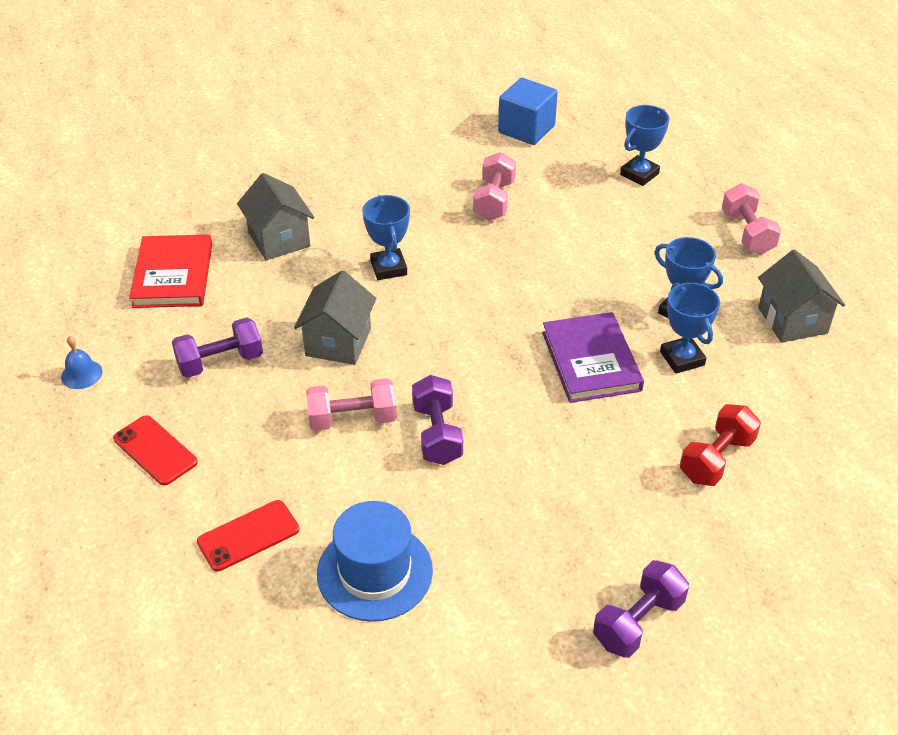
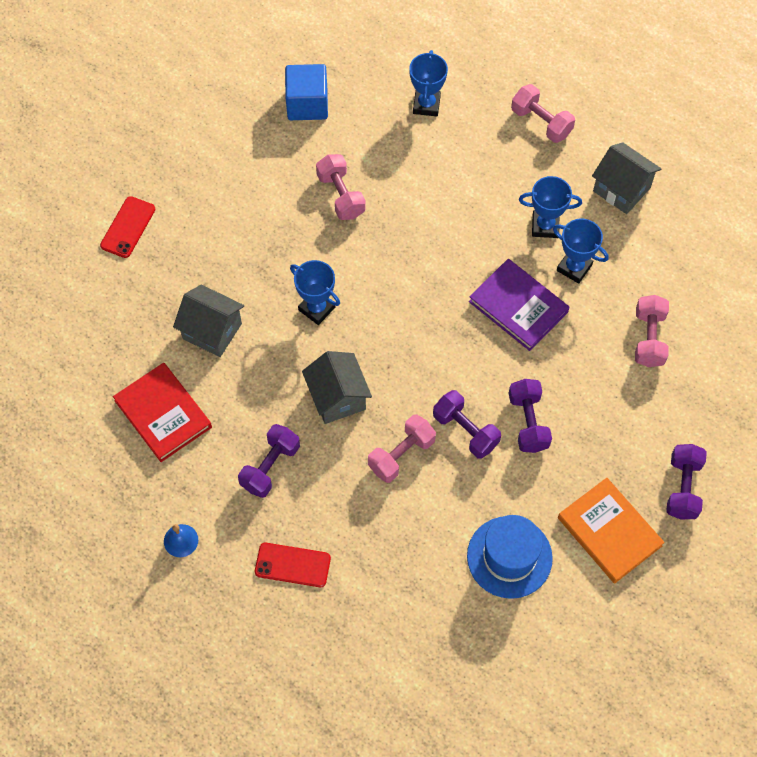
camera: 35 degrees left, 20 degrees up
red phone [197,500,300,572] -> red phone moved to [100,196,155,258]
red dumbbell [680,404,761,486] -> pink dumbbell [635,295,669,367]
none -> purple dumbbell [509,379,552,453]
none -> orange book [558,478,664,584]

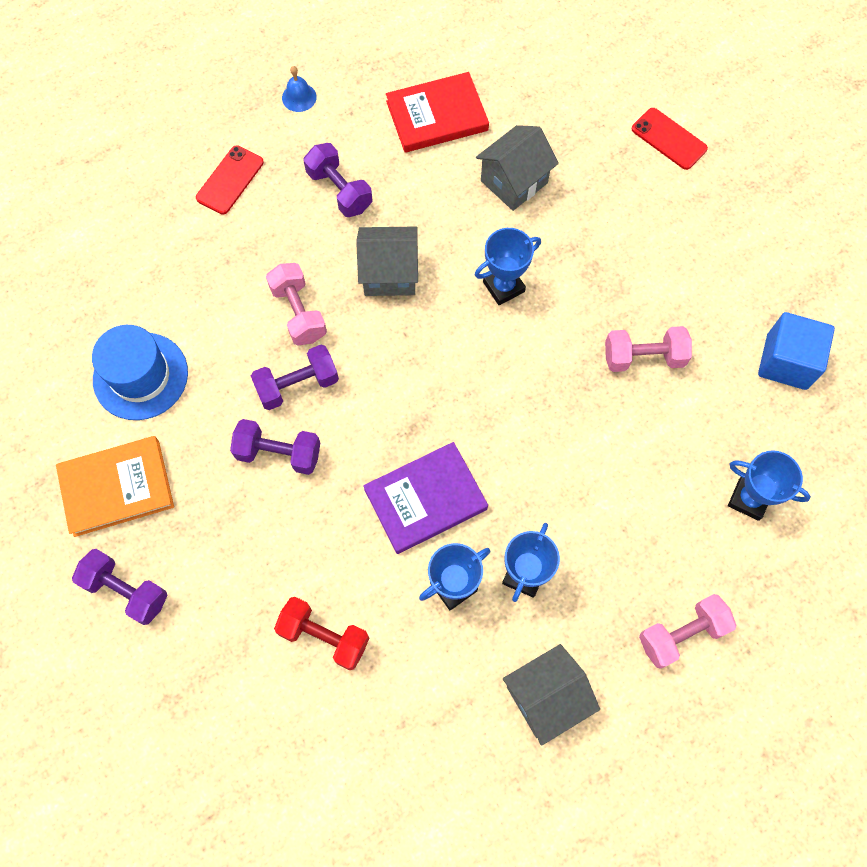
camera: 110 degrees right, 5 degrees up
pink dumbbell [635,295,669,367] -> red dumbbell [274,597,369,670]

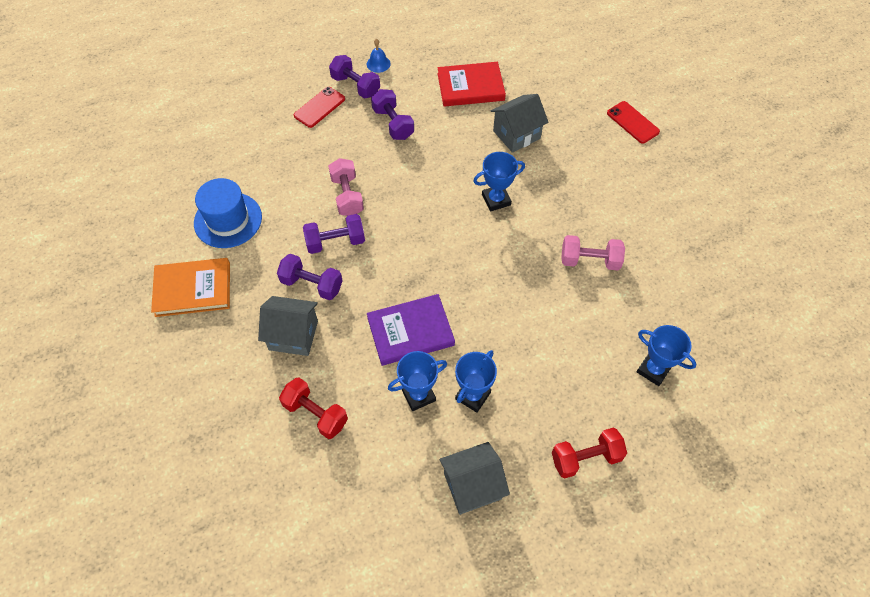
camera: 10 degrees right, 10 degrees down
purple dumbbell [72,549,168,625] -> purple dumbbell moved to [329,55,380,99]
grey house [356,226,418,296] -> grey house moved to [258,296,318,356]
pink dumbbell [639,594,737,669] -> red dumbbell [552,428,627,479]
blue cube [758,312,835,390] -> none

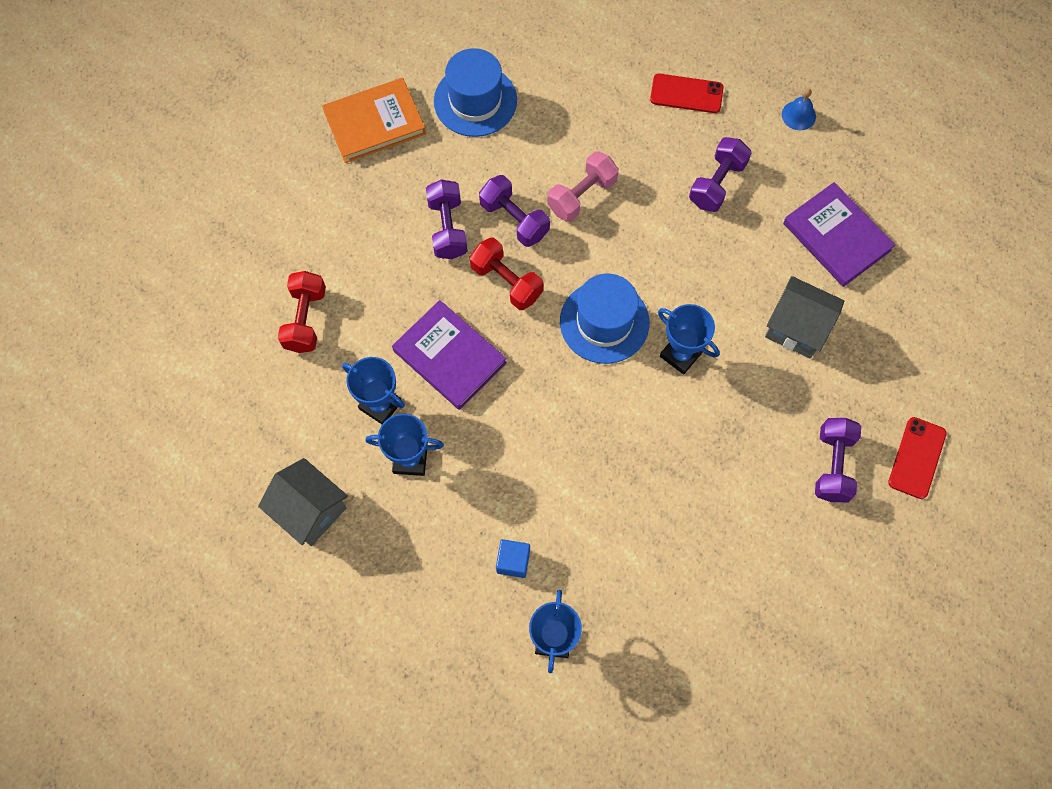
camera: 60 degrees right, 10 degrees up
orange book [151,258,230,317] -> orange book turned 75 degrees counterclockwise [322,78,426,163]
grey house [258,296,318,356] -> none
purple dumbbell [329,55,380,99] -> purple dumbbell moved to [815,418,861,502]
red book [437,62,506,107] -> purple book [783,182,895,287]
red dumbbell [552,428,627,479] -> red dumbbell moved to [470,238,543,310]
pink dumbbell [561,235,625,270] -> none
none -> blue cube [496,539,530,578]
none -> blue hat [560,274,649,364]

